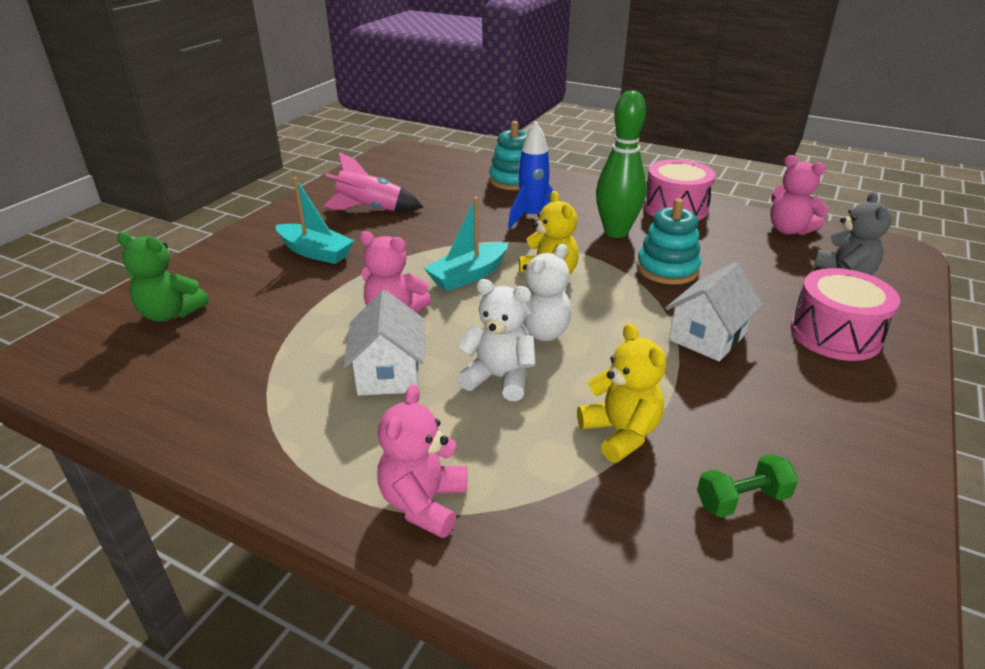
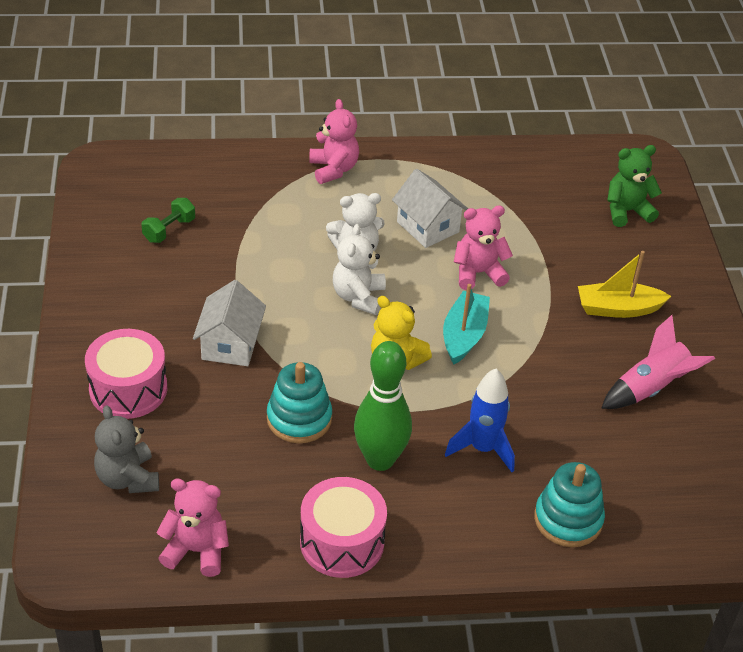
camera: 145 degrees right, 10 degrees up
turquoise boat [276,177,354,264] -> yellow boat [578,251,671,318]
yellow teddy bear [577,323,666,463] -> none

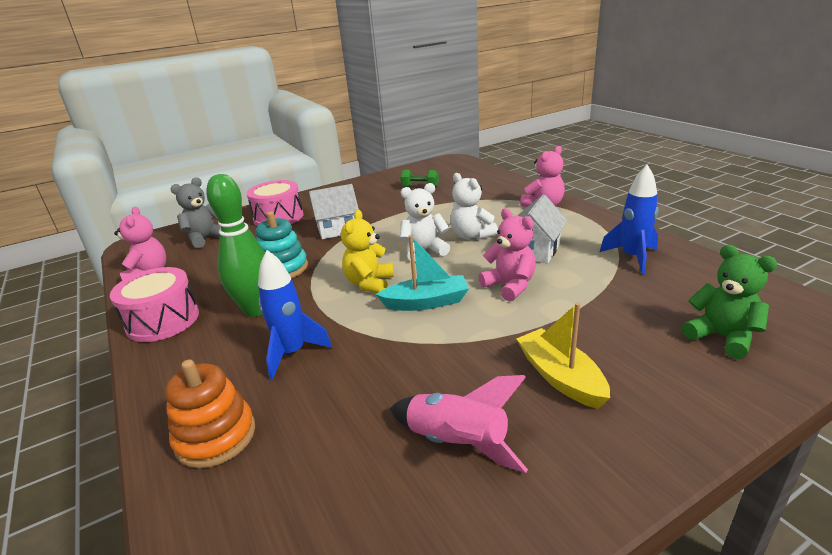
camera: 70 degrees right, 15 degrees down
turquoise stacking toy [534,462,605,547] -> orange stacking toy [165,359,255,468]
none -> blue rocket [600,165,658,274]

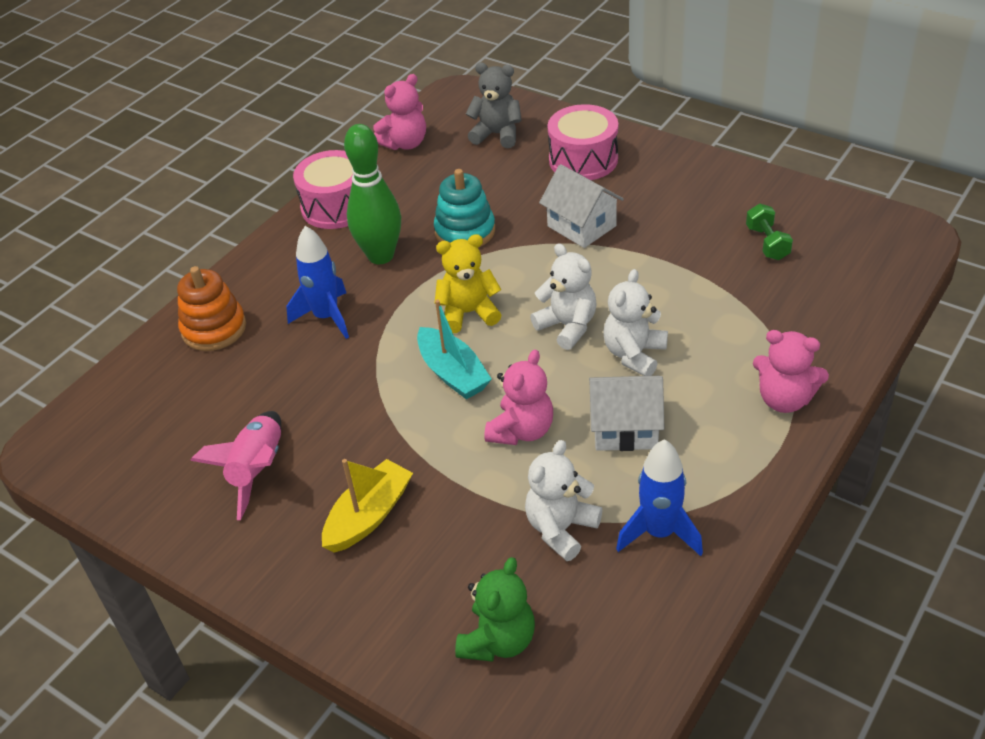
camera: 65 degrees right, 15 degrees up
none -> white teddy bear [525,440,602,561]

